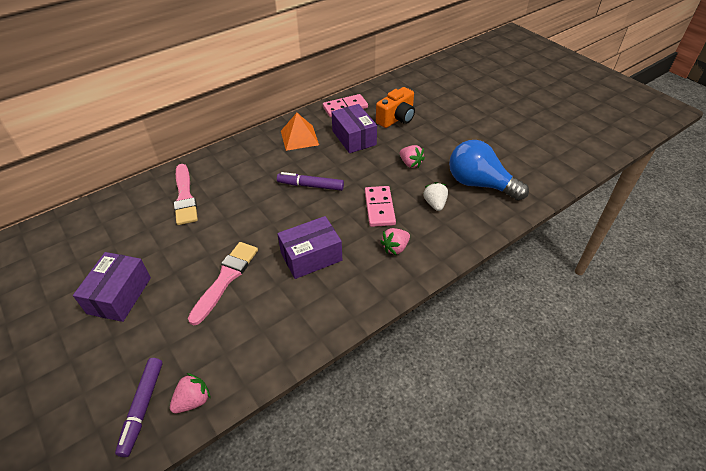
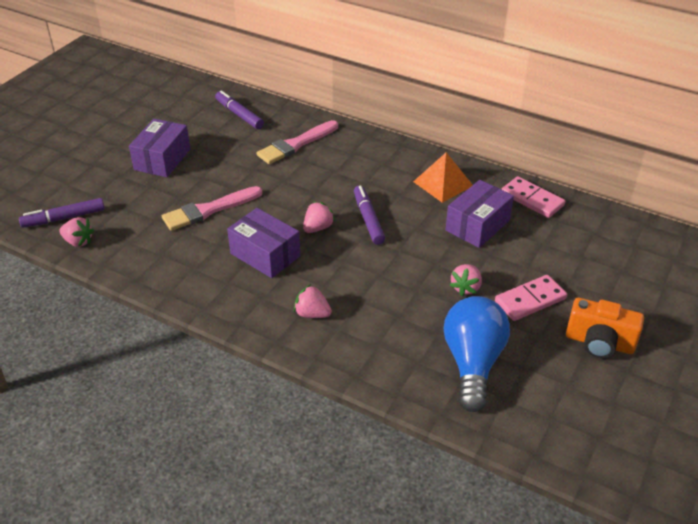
camera: 65 degrees right, 5 degrees down
purple box [73,252,151,322] -> purple box turned 60 degrees counterclockwise [129,119,190,177]
pink brush [188,242,258,325] -> pink brush turned 150 degrees clockwise [162,186,262,231]
pink domino [365,186,396,227] -> pink domino moved to [495,275,567,321]
orange camera [376,87,415,128] -> orange camera moved to [566,298,644,358]
white strawberry [423,182,448,211] -> none
none -> purple marker [215,90,264,129]
none -> pink strawberry [303,202,335,233]

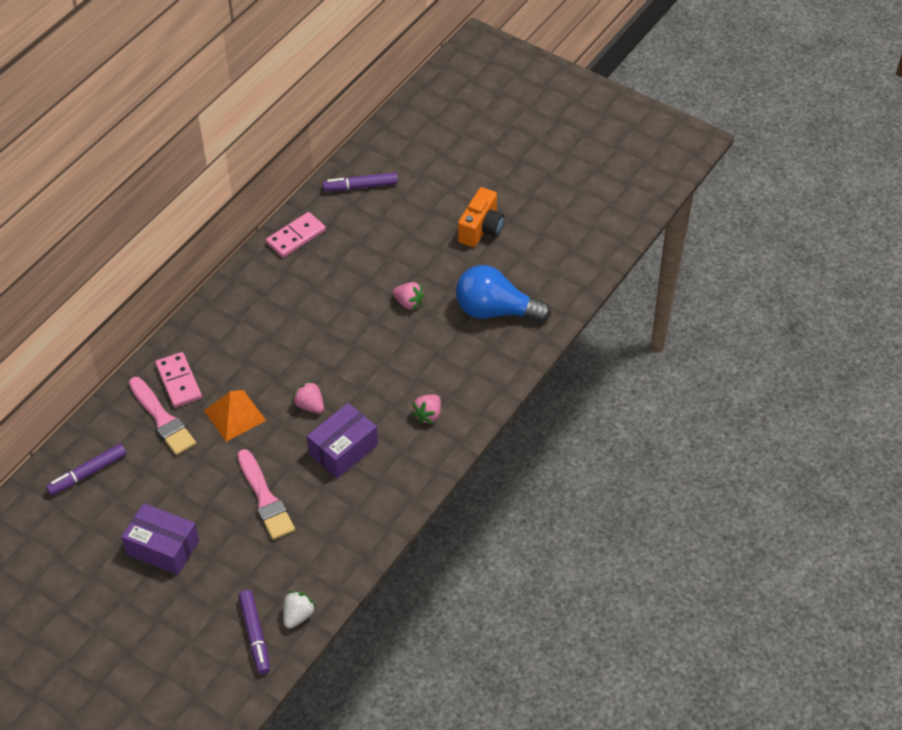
camera: 85 degrees left, 10 degrees up
pink strawberry [59,217,94,247] -> white strawberry [283,591,316,629]
purple marker [354,185,385,245] -> purple marker moved to [323,172,398,191]
orange pyramid [413,152,472,203] -> orange pyramid moved to [204,390,266,442]
purple box [446,180,514,248] -> none
pink domino [495,275,567,321] -> pink domino moved to [155,352,202,408]

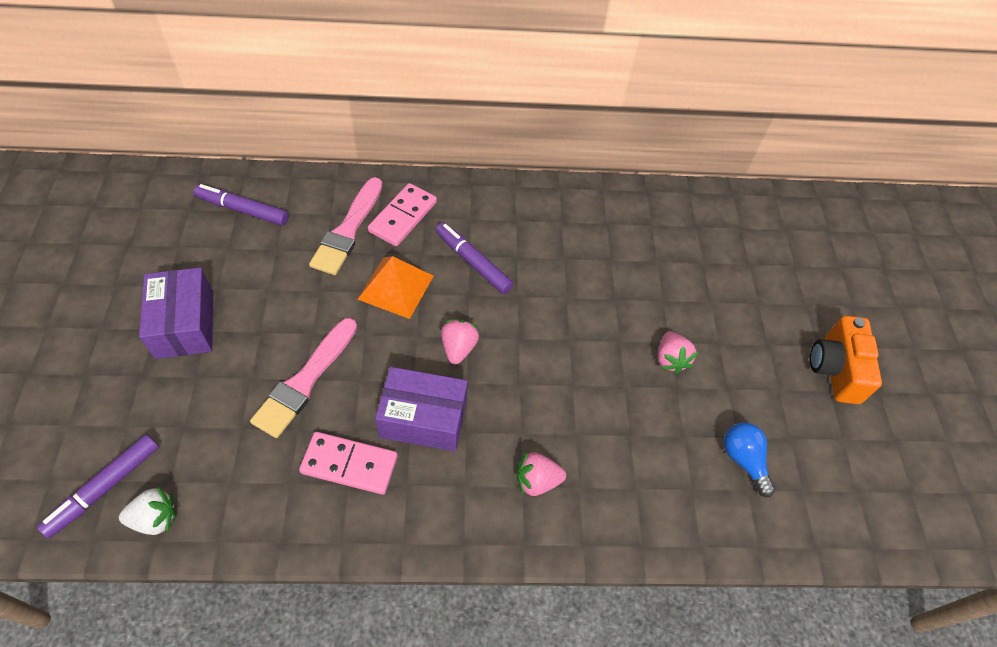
camera: 50 degrees right, 5 degrees up
pink domino [266,212,326,258] -> pink domino moved to [299,432,398,495]
purple marker [323,172,398,191] -> purple marker moved to [436,222,513,294]
blue light bulb [456,265,551,322] -> blue light bulb [724,422,775,497], size x0.52
orange camera [458,187,504,247] -> orange camera turned 105 degrees clockwise [810,316,882,404]

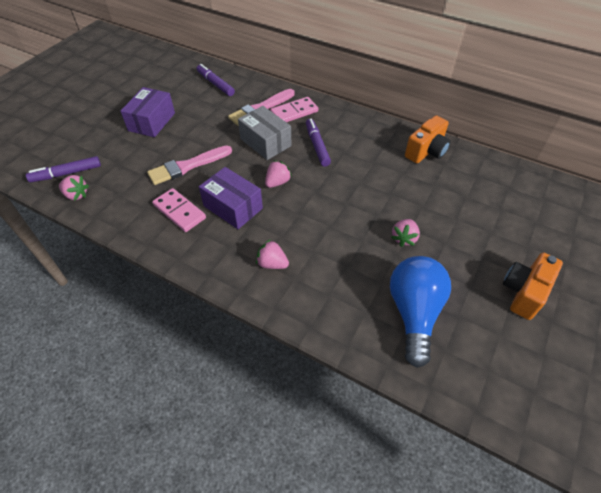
camera: 35 degrees right, 5 degrees down
white strawberry [119,487,177,535] -> pink strawberry [59,175,89,201]
orange pyramid [358,256,433,319] -> grey box [238,106,291,160]
blue light bulb [724,422,775,497] -> blue light bulb [390,256,451,368], size x1.91
none -> orange camera [405,115,451,163]

